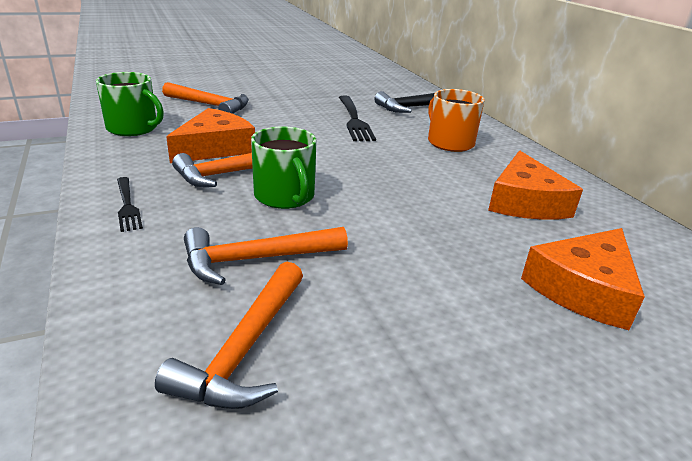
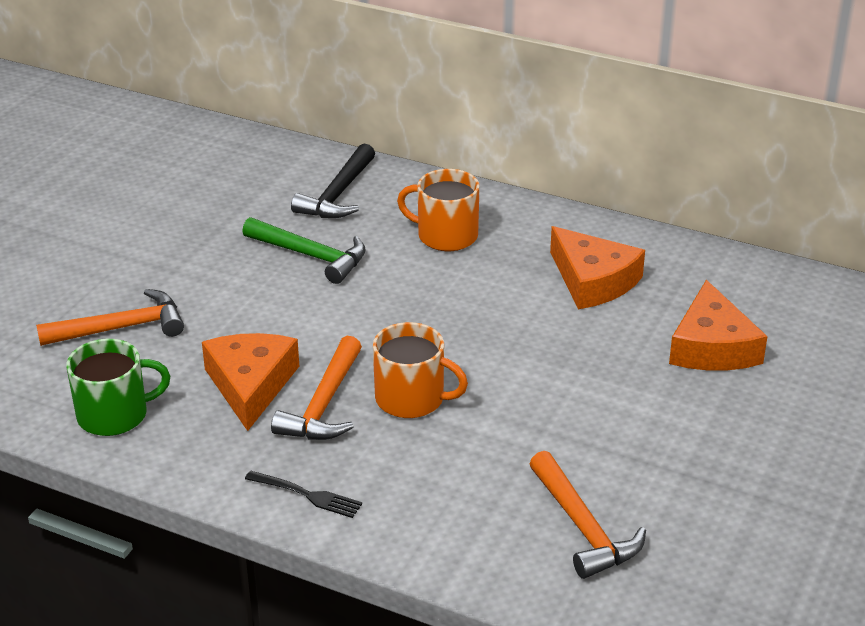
camera: 40 degrees left, 5 degrees up
orange hammer [184,227,348,285] -> none
green mug [251,126,317,209] -> orange mug [373,322,468,418]
black fork [339,96,376,141] -> green hammer [242,217,366,284]

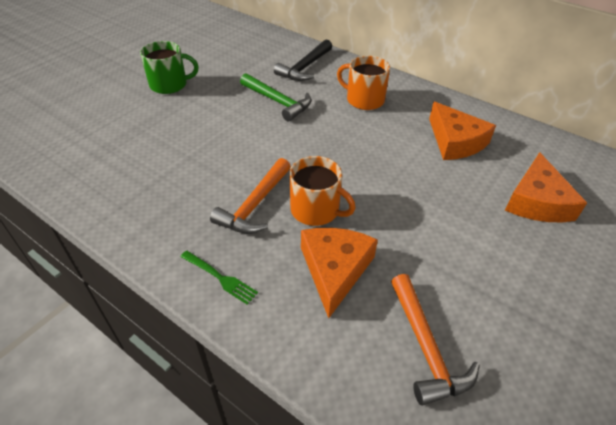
camera: 10 degrees right, 10 degrees up
orange hammer [36,289,184,346] -> none
green mug [66,339,170,436] -> green mug moved to [140,41,199,94]
orange cheese [202,333,299,431] -> orange cheese moved to [301,228,378,318]
black fork [245,471,362,518] -> green fork [180,250,258,305]

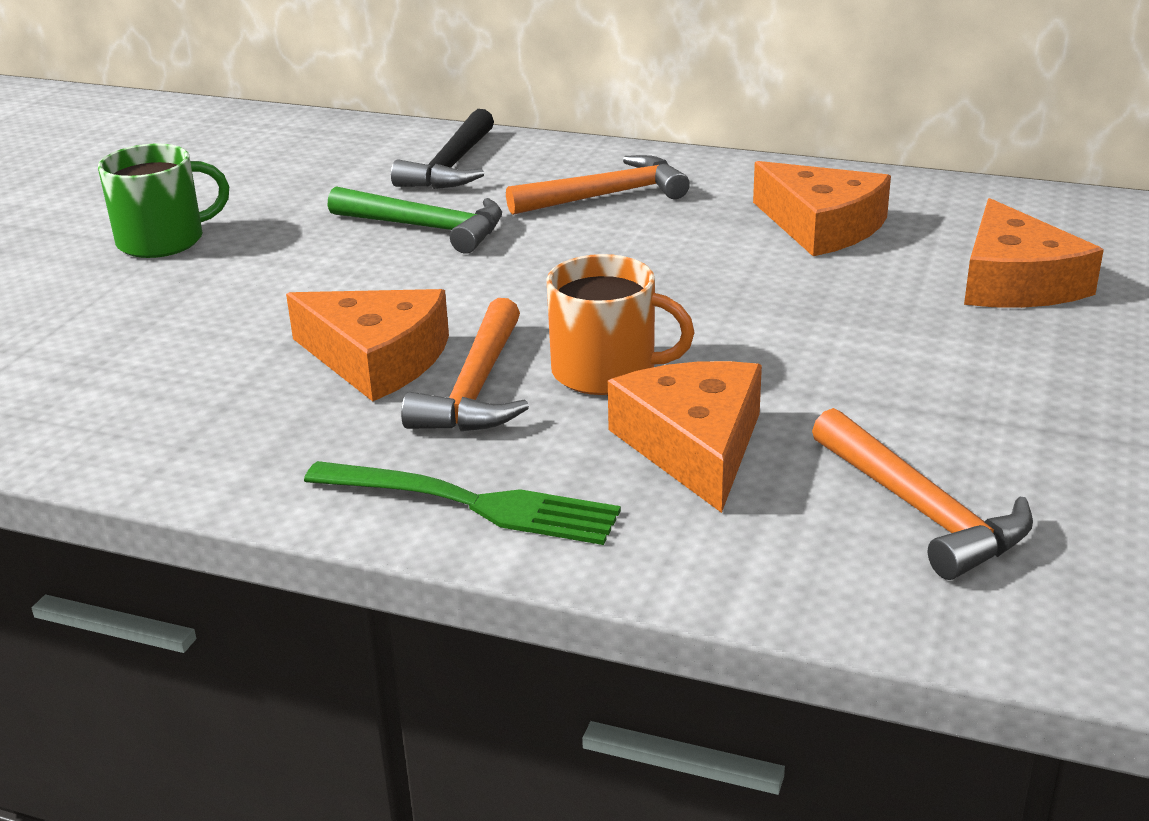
camera: 15 degrees left, 15 degrees down
green fork [180,250,258,305] -> green fork [304,461,621,545], size x1.64
orange mug [337,56,390,110] -> orange hammer [506,155,690,215]
none -> orange cheese [286,289,449,401]

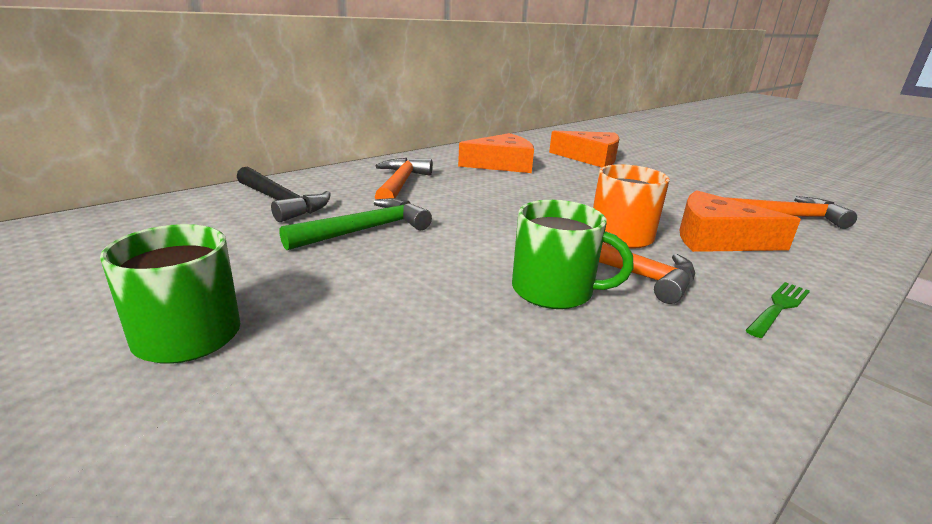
camera: 65 degrees left, 5 degrees down
orange cheese [286,289,449,401] -> green mug [512,200,634,309]
green fork [304,461,621,545] -> green fork [745,282,810,338], size x0.61

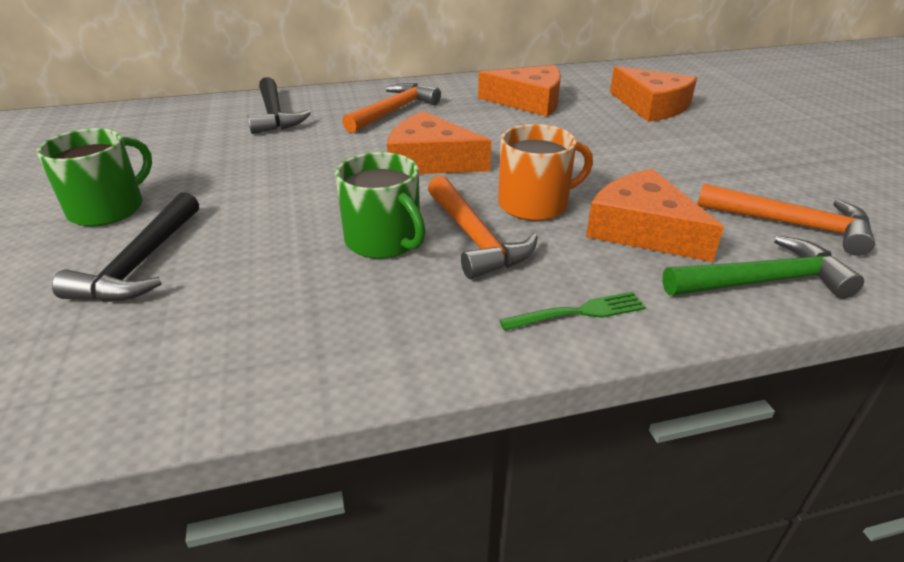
camera: 30 degrees right, 10 degrees up
green hammer [280,198,432,250] -> green hammer moved to [662,236,864,299]
none -> black hammer [52,192,199,302]
none -> orange cheese [387,111,492,174]

